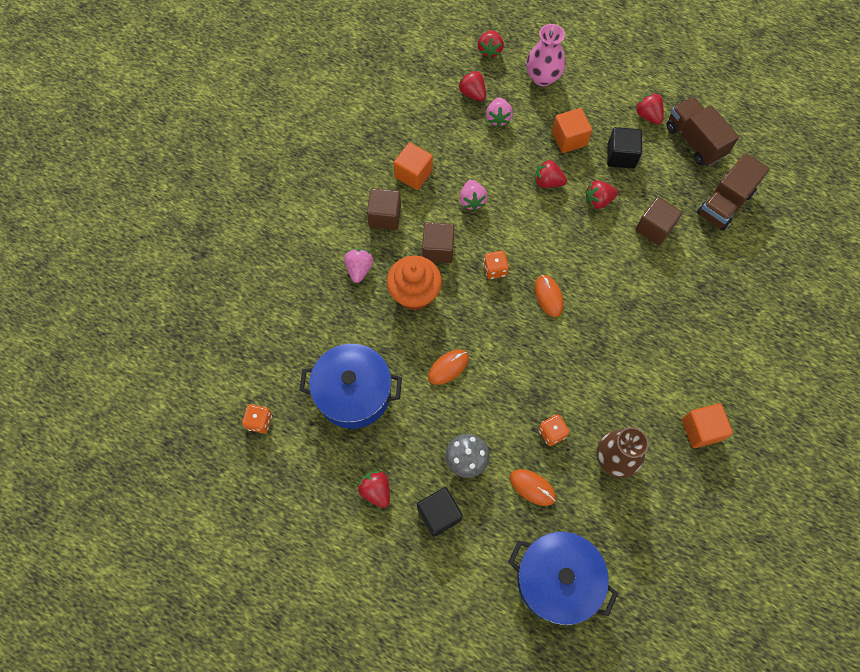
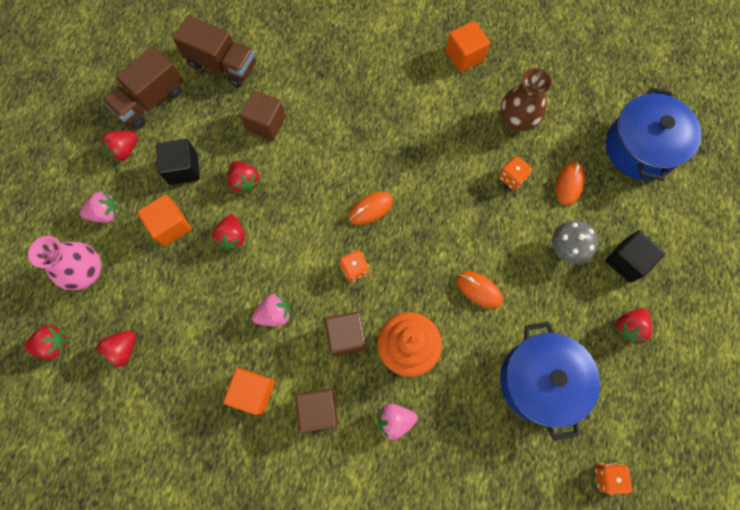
camera: 105 degrees left, 5 degrees up
pink strawberry [486,97,513,127] -> pink strawberry moved to [80,191,119,223]

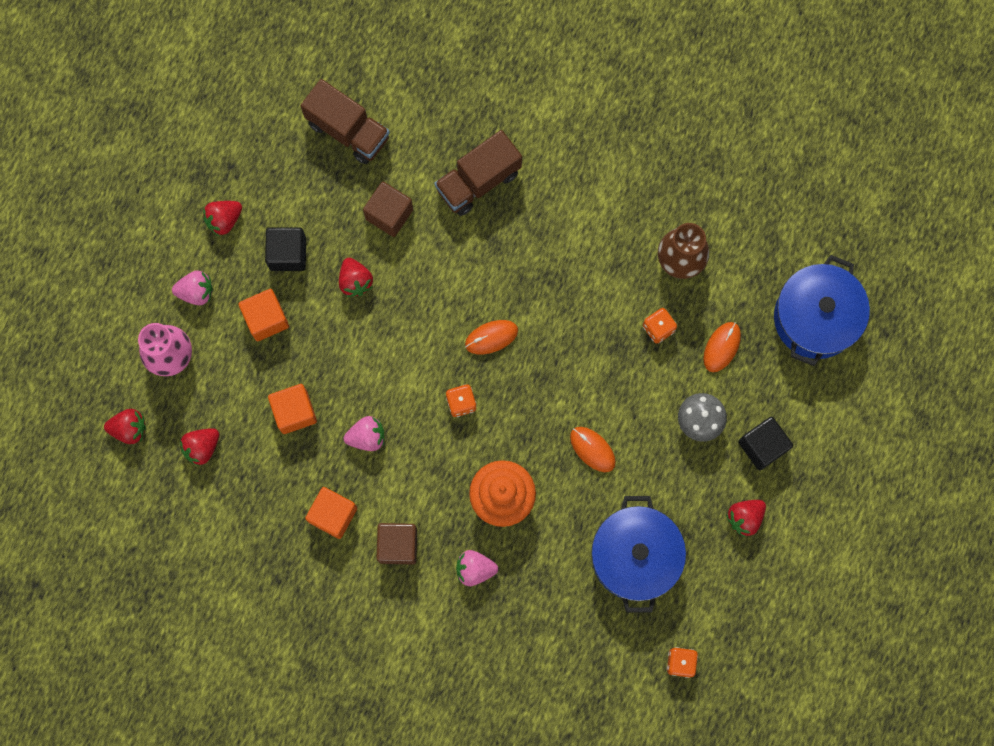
camera: 10 degrees right, 5 degrees up
brown truck [102,46,183,130] -> brown truck moved to [434,130,522,216]
red strawberry [212,214,245,251] -> none
brown cube [324,312,366,356] -> none
orange cube [446,21,490,72] -> orange cube moved to [268,384,317,434]

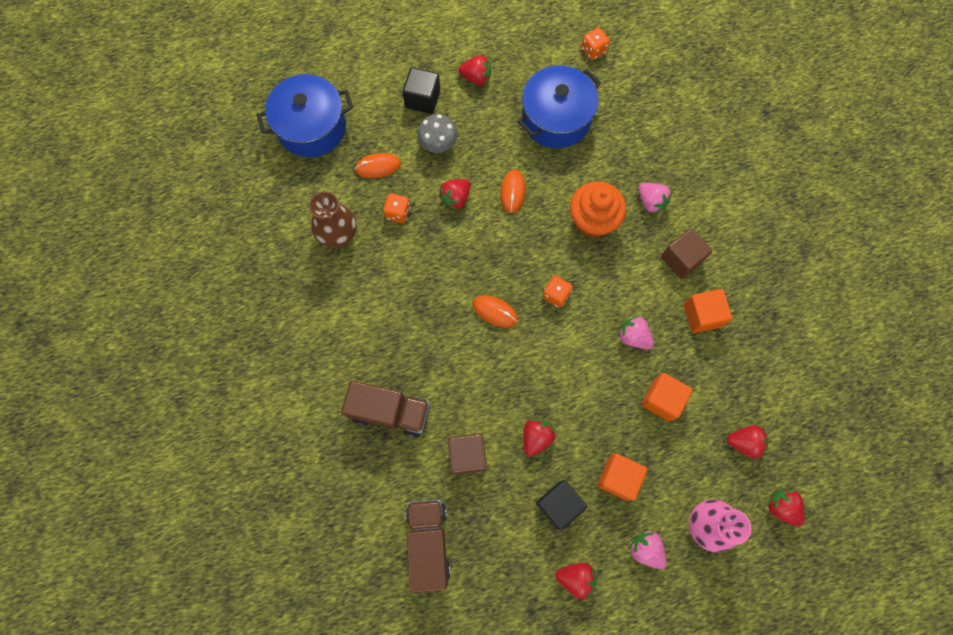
camera: 130 degrees left, 5 degrees down
none -> red strawberry [439,179,470,210]

